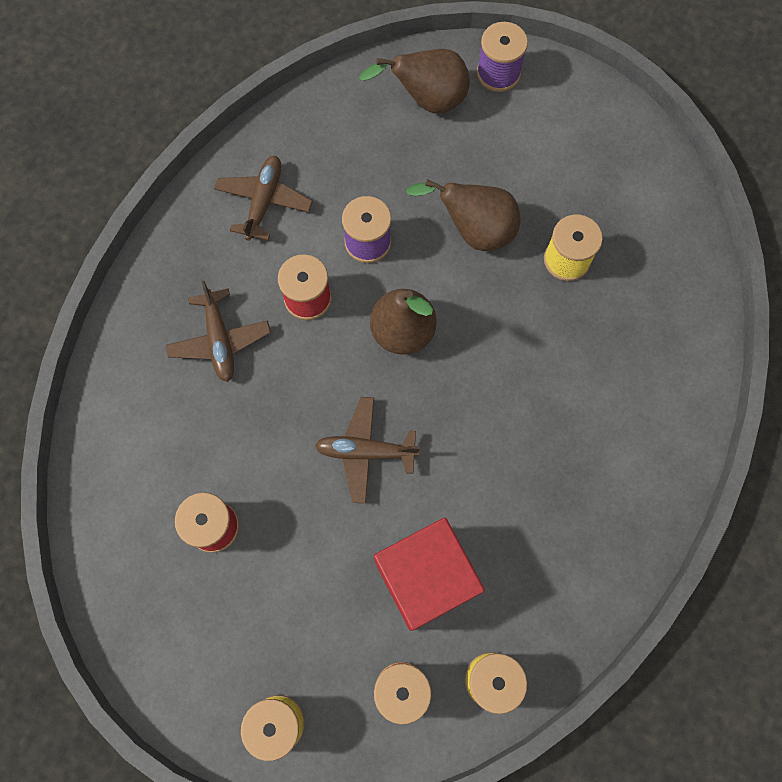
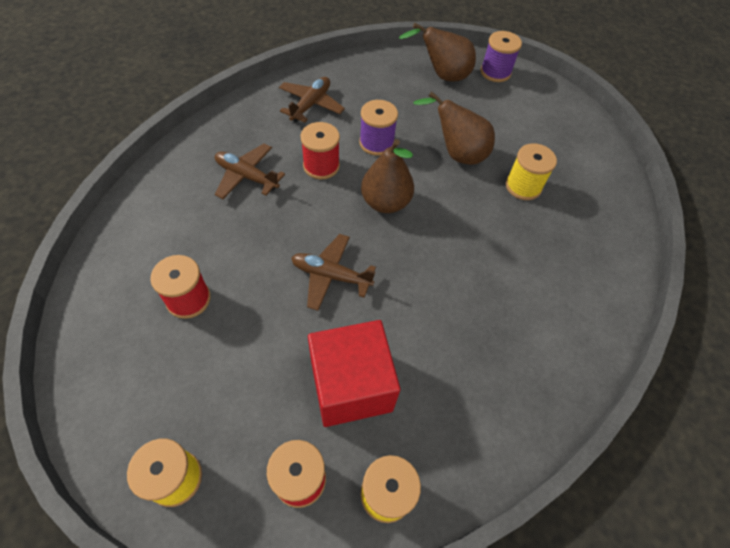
camera: 10 degrees right, 15 degrees down
brown plane [166,281,271,382] -> brown plane turned 120 degrees clockwise [215,143,285,199]

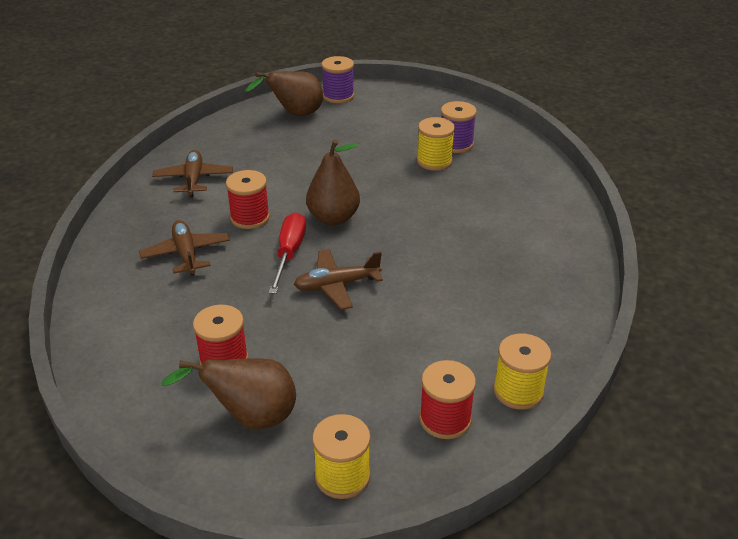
camera: 30 degrees left, 20 degrees down
brown plane [215,143,285,199] -> brown plane turned 75 degrees clockwise [139,220,230,276]
red cube [308,320,401,427] -> none
purple spool [359,100,398,156] -> purple spool moved to [441,101,477,153]
brown pear [413,91,495,165] -> brown pear moved to [161,359,296,429]
none -> red screwdriver [268,212,306,294]

